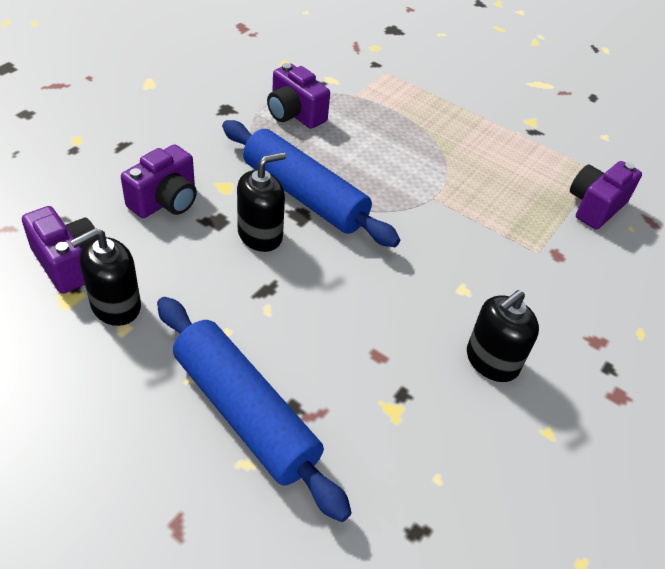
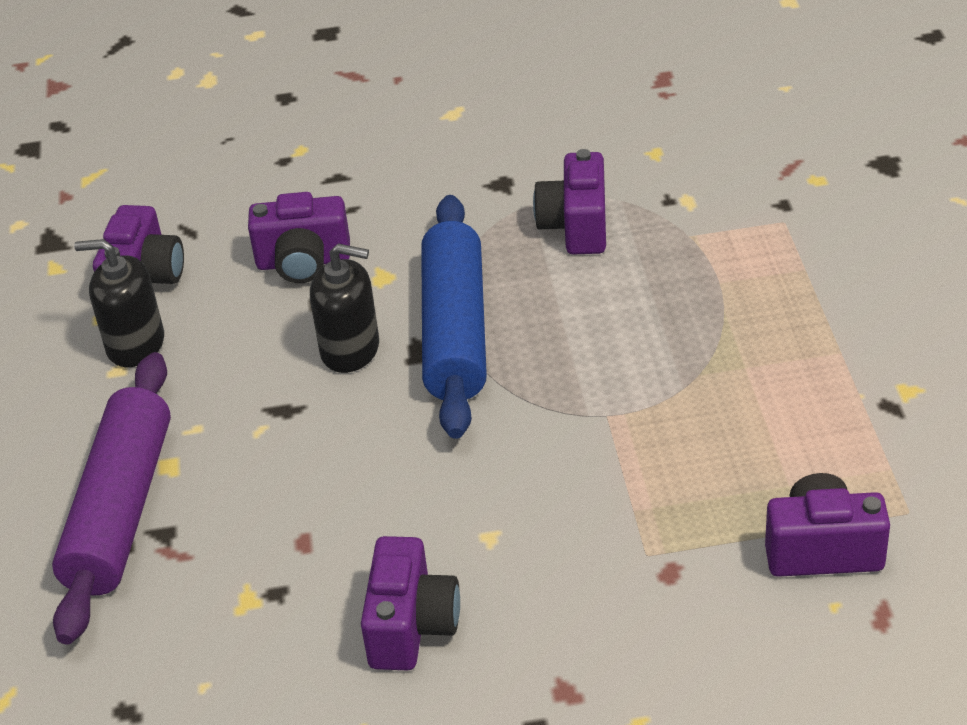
camera: 55 degrees right, 5 degrees down
blue rolling pin [157,297,352,522] -> purple rolling pin [52,352,171,645]
black soap dispenser [467,290,539,382] -> purple camera [361,536,460,671]

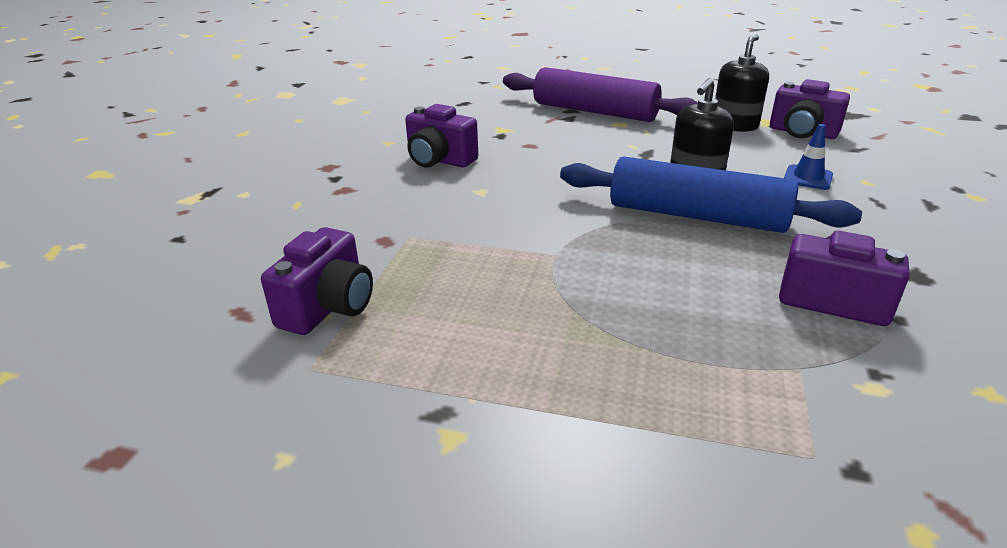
camera: 110 degrees right, 10 degrees down
purple camera [248,192,350,283] -> blue traffic cone [784,124,833,190]

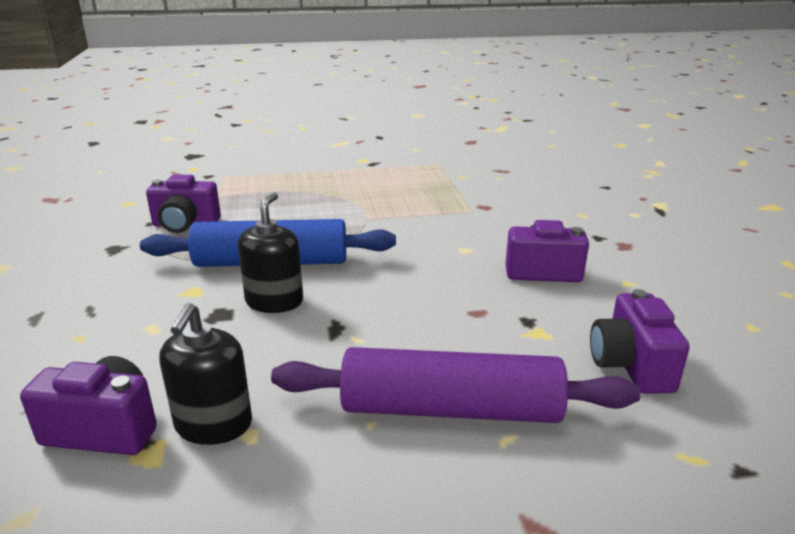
camera: 155 degrees right, 5 degrees down
purple camera [261,227,373,335] -> purple camera moved to [590,289,690,394]
blue traffic cone [784,124,833,190] -> none

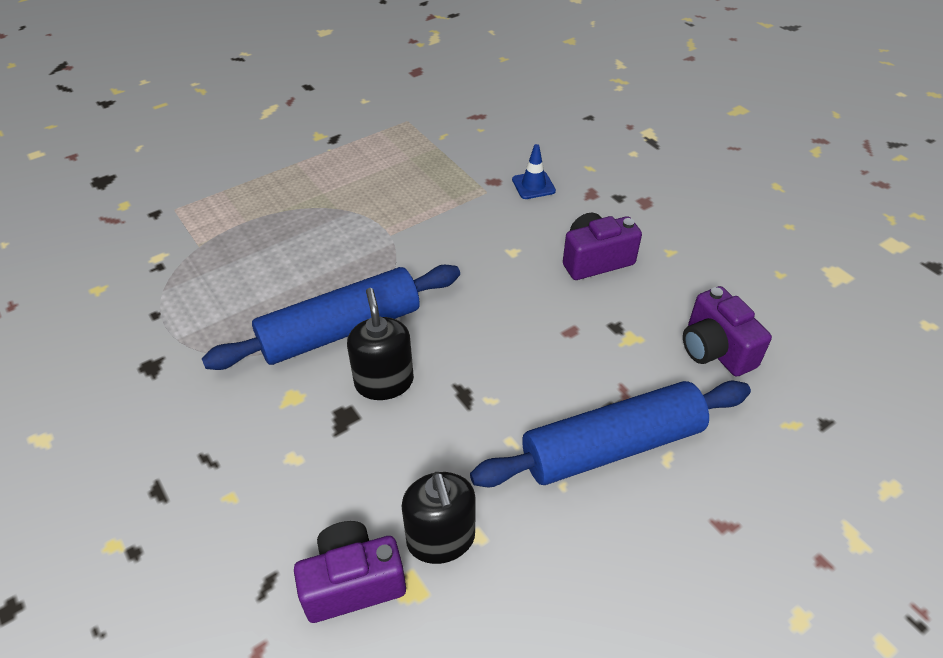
camera: 25 degrees left, 20 degrees up
purple camera [146,175,221,233] -> none
purple rolling pin [271,347,641,423] -> blue rolling pin [470,380,751,487]
none -> blue traffic cone [512,144,556,199]

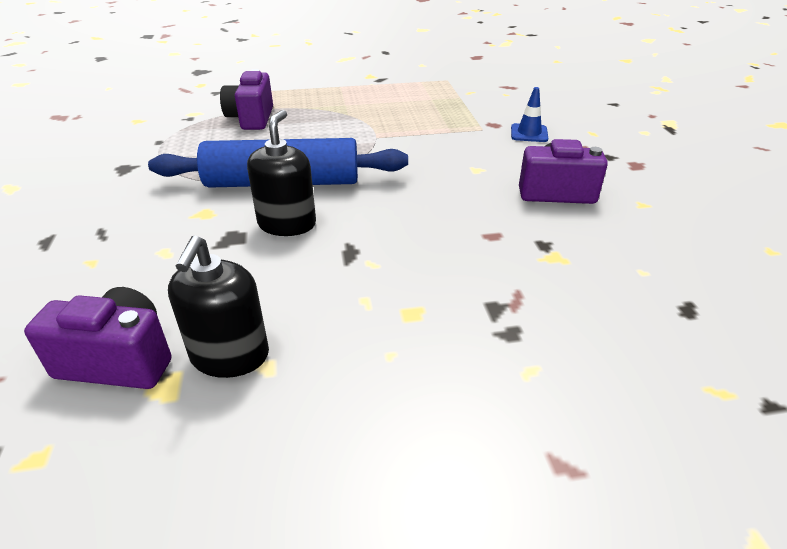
camera: 25 degrees right, 10 degrees down
blue rolling pin [470,380,751,487] -> none
purple camera [683,286,772,377] -> purple camera moved to [220,69,273,130]

